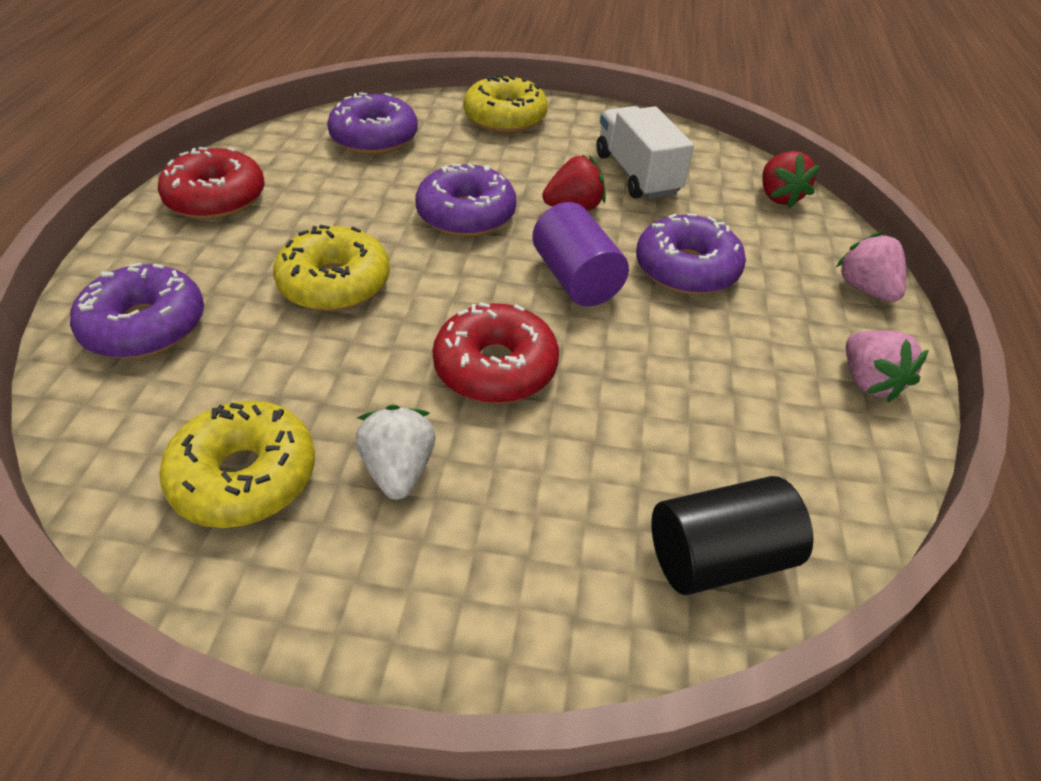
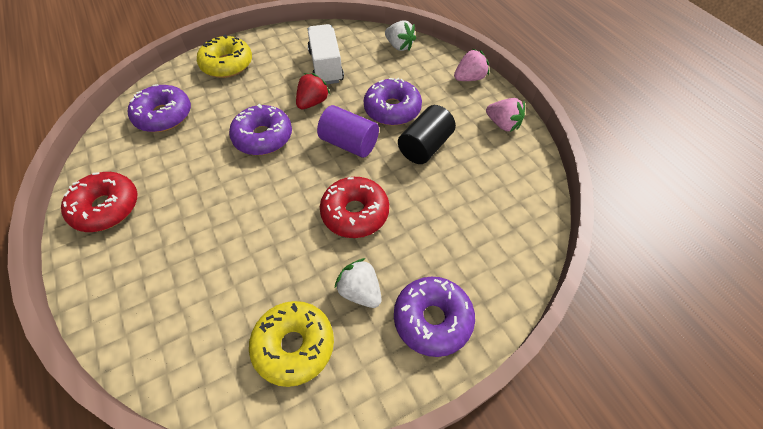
camera: 35 degrees left, 10 degrees up
purple donut [70,263,204,359] -> purple donut moved to [394,277,475,357]
yellow donut [273,225,390,311] -> none
white truck [596,106,694,199] -> white truck turned 45 degrees clockwise [308,24,344,84]
black cylinder [651,476,813,595] -> black cylinder moved to [398,105,456,164]
red strawberry [762,151,820,208] -> white strawberry [385,20,416,51]
pink strawberry [836,232,906,302] -> pink strawberry turned 120 degrees clockwise [454,49,489,81]

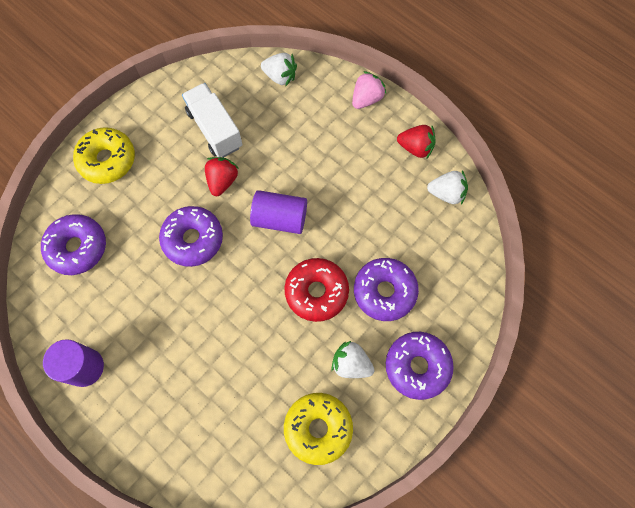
camera: 20 degrees left, 15 degrees up
red donut [61,172,137,232] -> purple cylinder [43,339,104,387]
purple donut [364,78,422,126] -> purple donut moved to [354,258,419,321]
black cylinder [398,105,456,164] -> none
pink strawberry [486,98,525,132] -> red strawberry [397,125,436,159]
none -> white strawberry [427,170,468,205]

